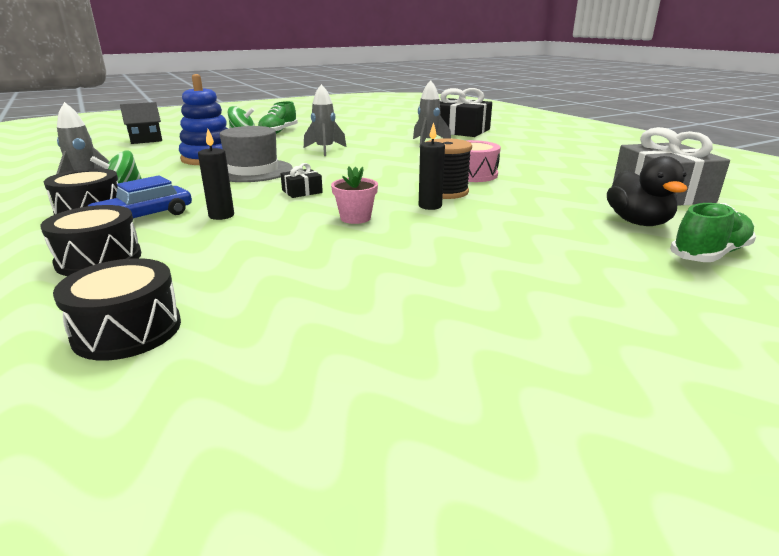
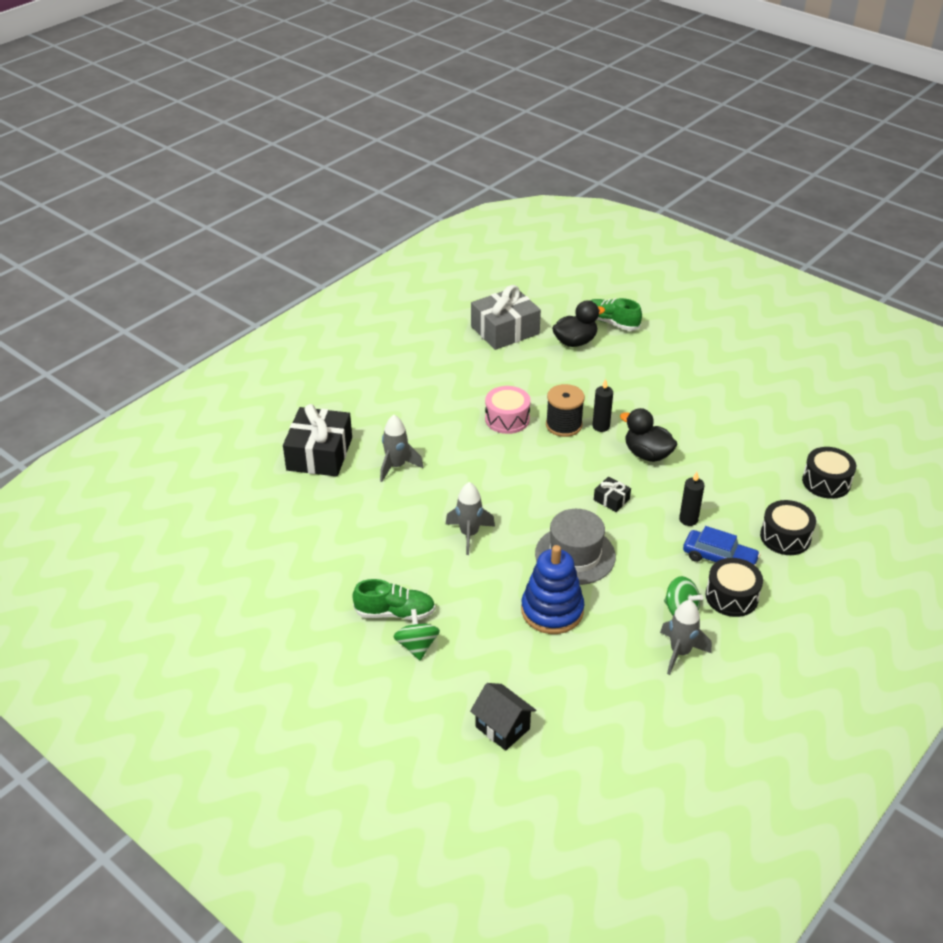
camera: 110 degrees left, 15 degrees up
pink flower pot [331,166,378,224] -> black duck [620,408,677,462]

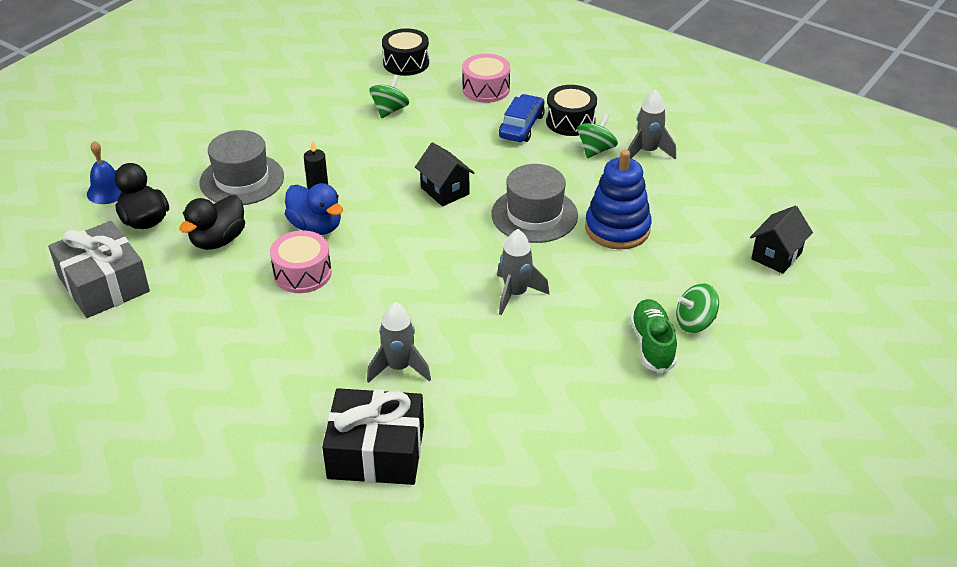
camera: 95 degrees left, 0 degrees up
black spool [546,384,585,437] -> blue duck [285,183,343,235]
green shoe [590,298,642,331] -> blue bell [87,141,122,204]
black gift [594,476,631,512] -> black house [415,142,474,206]
black duck [620,408,677,462] -> black duck moved to [179,195,245,250]
black candle [679,472,705,526] -> none
black drum [760,500,816,555] -> pink drum [462,54,510,103]
none -> grey hat [200,130,284,205]
none -> green spinning top [370,75,409,118]

